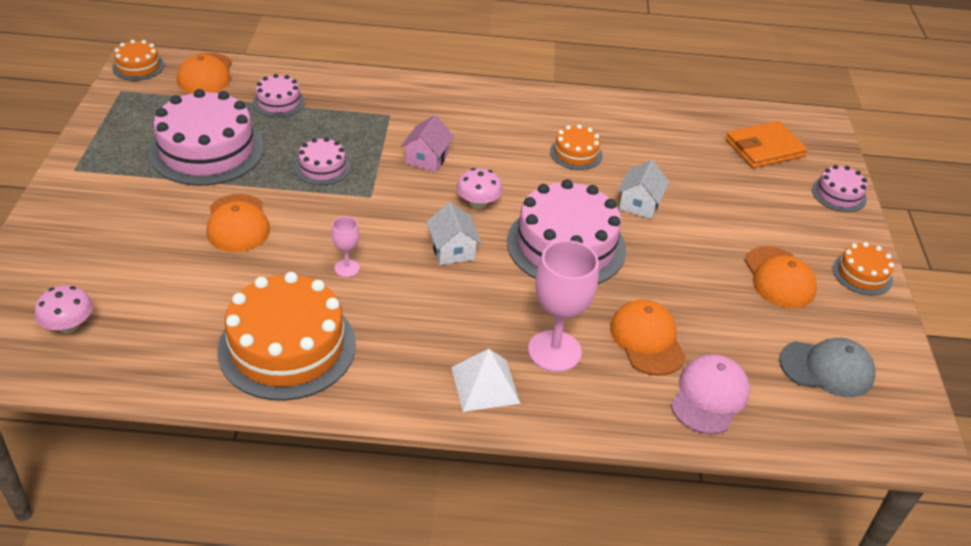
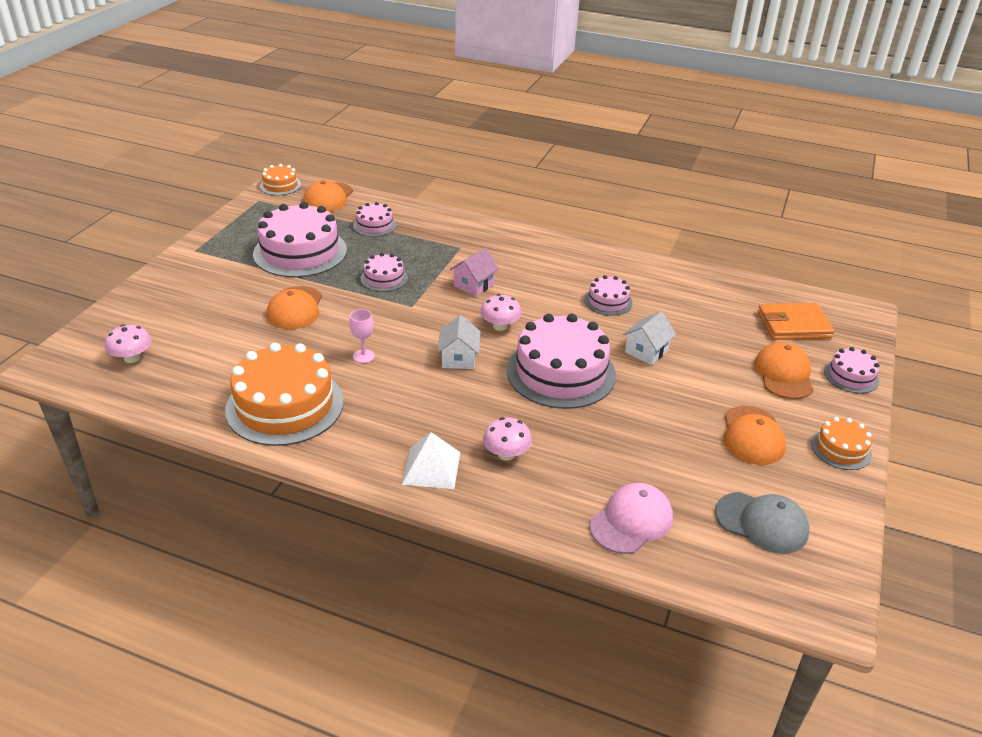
camera: 20 degrees right, 5 degrees down
pink goblet [528,240,599,372] -> pink mushroom [483,417,532,461]
orange cake [550,125,603,170] -> pink cake [584,275,633,316]
orange cap [610,299,686,376] -> orange cap moved to [754,342,814,399]

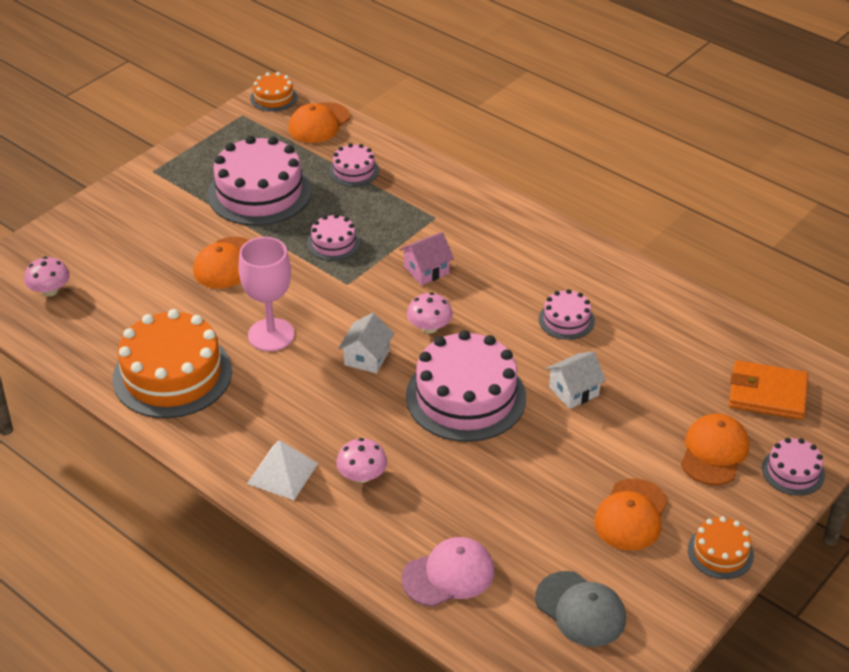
camera: 20 degrees right, 5 degrees up
pink goblet [349,309,375,363] -> pink goblet [238,237,295,351], size x2.02

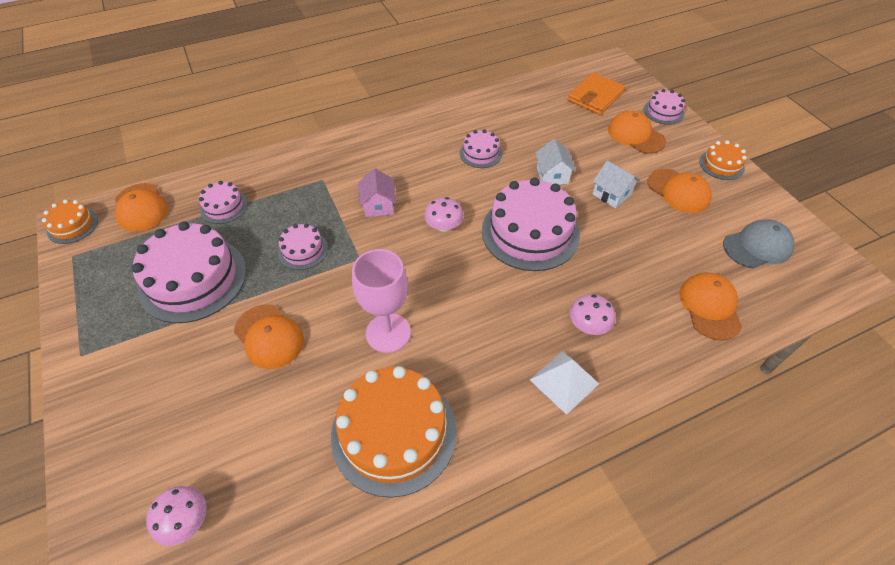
camera: 65 degrees left, 10 degrees up
white house [338,313,394,374] -> white house moved to [593,160,640,209]
pink cap [402,537,494,607] -> orange cap [679,273,742,341]

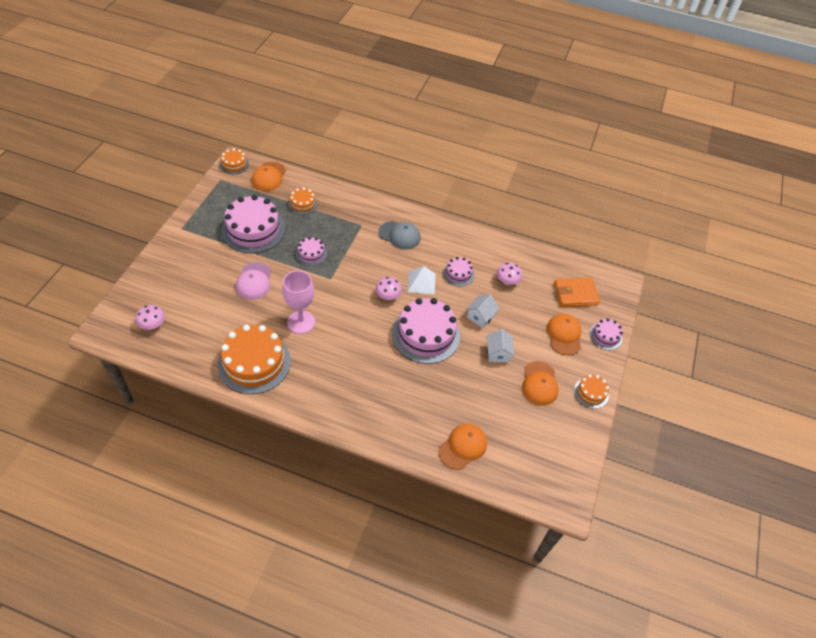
camera: 40 degrees right, 0 degrees up
pink cake [199,181,248,224] -> orange cake [288,188,318,215]
orange cap [234,304,304,369] -> pink cap [236,262,271,300]
pink house [358,168,396,217] -> none
white pyramid [530,351,599,415] -> white pyramid moved to [407,266,436,295]
pink mushroom [570,294,615,335] -> pink mushroom moved to [497,263,522,285]
grey cap [723,219,795,268] -> grey cap moved to [378,221,421,250]

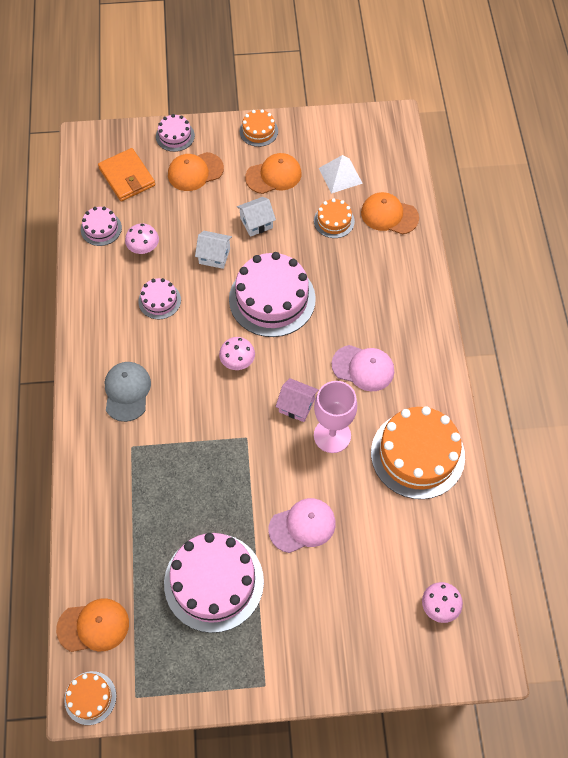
camera: 110 degrees left, 10 degrees up
orange cake [288,188,318,215] -> orange cake moved to [314,199,355,238]
pink cake [296,237,327,266] -> pink cake moved to [81,207,122,246]
white pyramid [407,266,436,295] -> white pyramid moved to [319,155,363,194]
none -> pink house [276,378,318,422]
none -> pink cap [332,345,394,391]

